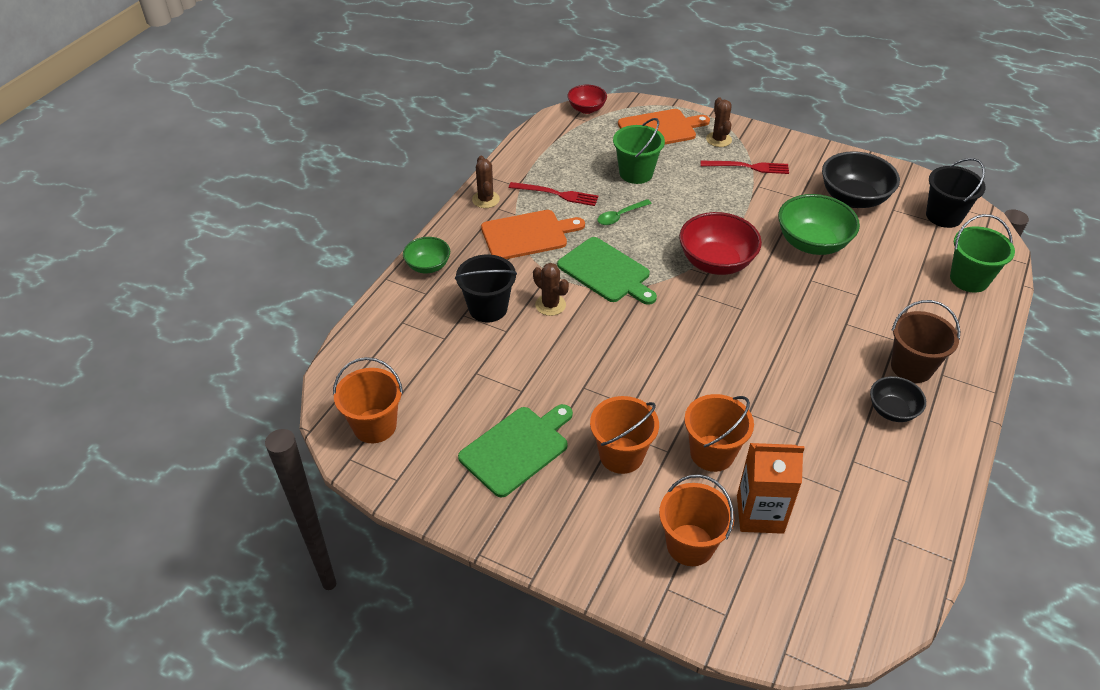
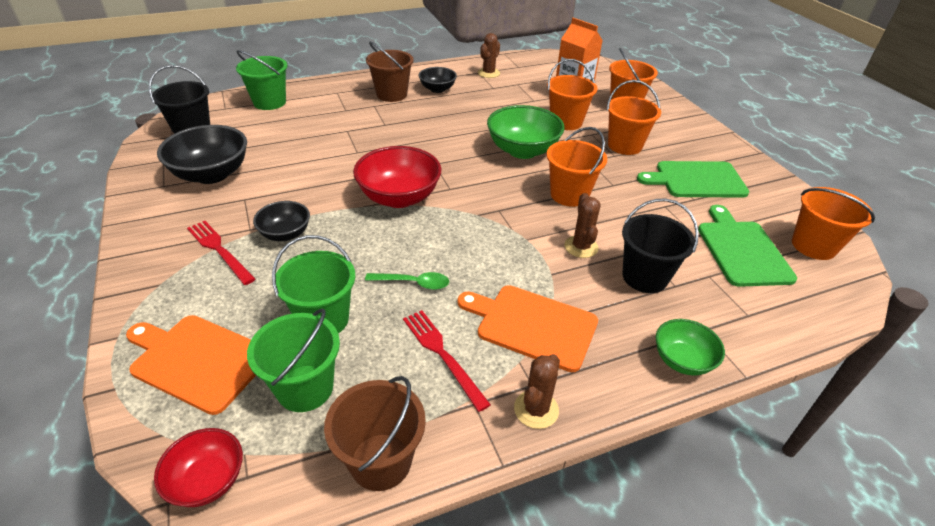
camera: 140 degrees left, 5 degrees down
green cutting board [557,237,657,305] -> green cutting board moved to [698,205,797,287]
brown cactus [706,97,732,147] -> brown cactus moved to [478,33,500,78]
green bowl [778,194,860,255] -> green bowl moved to [487,105,565,159]
none -> green bucket [247,309,340,412]
none -> black bowl [253,201,310,241]
none -> brown bucket [324,376,426,491]
none -> orange bucket [547,127,607,207]

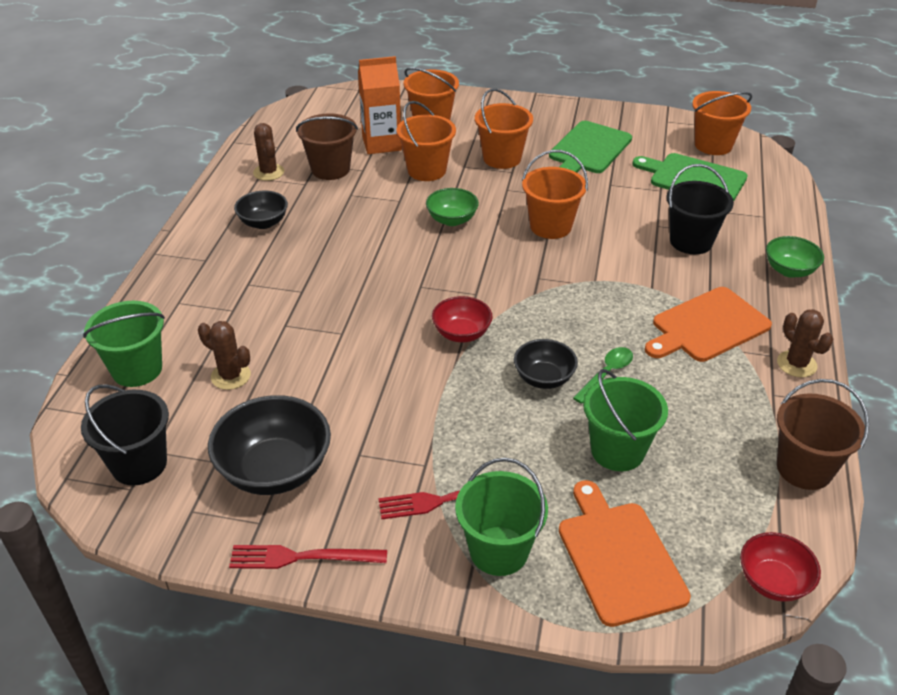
camera: 55 degrees left, 0 degrees up
orange cutting board [126,315,256,415] -> orange cutting board turned 105 degrees clockwise [559,480,691,627]
green bucket [247,309,340,412] -> green bucket moved to [455,458,548,576]
black bowl [253,201,310,241] -> black bowl moved to [514,339,578,389]
red bowl [353,146,441,208] -> red bowl [432,296,493,342], size x0.58
brown bucket [366,42,414,102] -> brown bucket moved to [296,113,358,180]
red fork [403,310,491,412] -> red fork moved to [229,545,387,569]
green bowl [487,105,565,159] -> green bowl [426,188,479,226], size x0.58
brown cactus [564,193,600,258] -> brown cactus moved to [198,321,251,390]

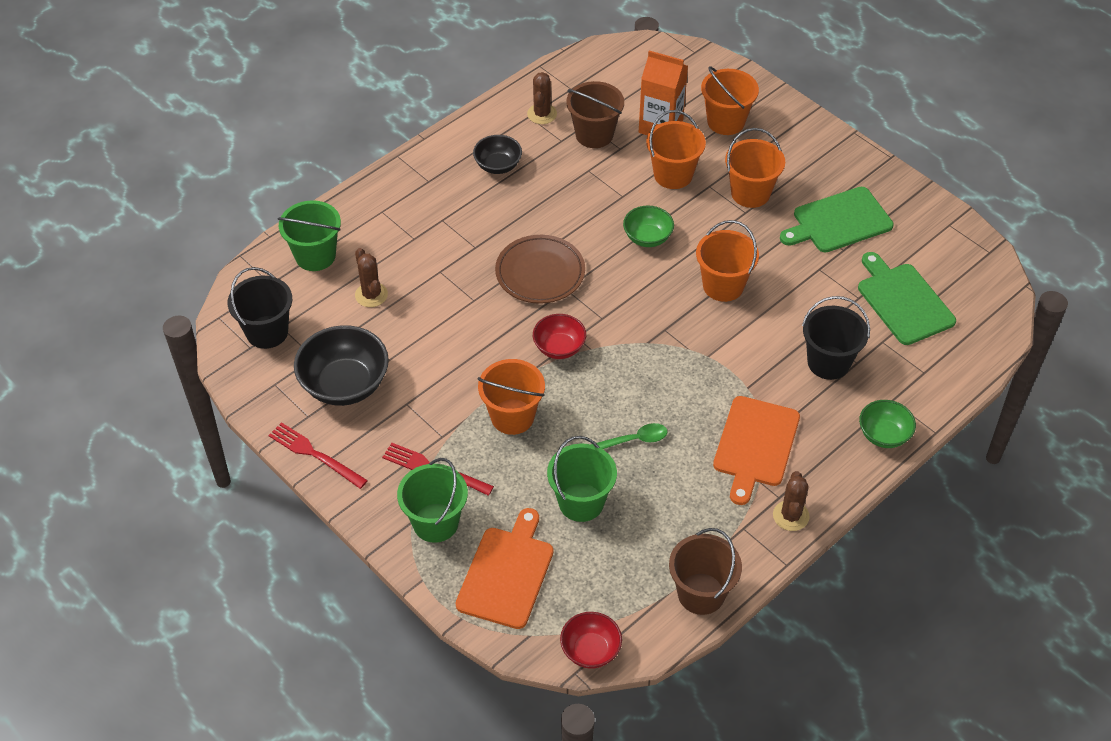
camera: 35 degrees right, 10 degrees up
black bowl [514,339,578,389] -> none
orange cutting board [645,287,772,362] -> orange cutting board turned 75 degrees counterclockwise [713,396,800,505]
orange bucket [692,91,752,155] -> orange bucket moved to [478,359,545,435]
none -> brown plate [495,235,585,304]

